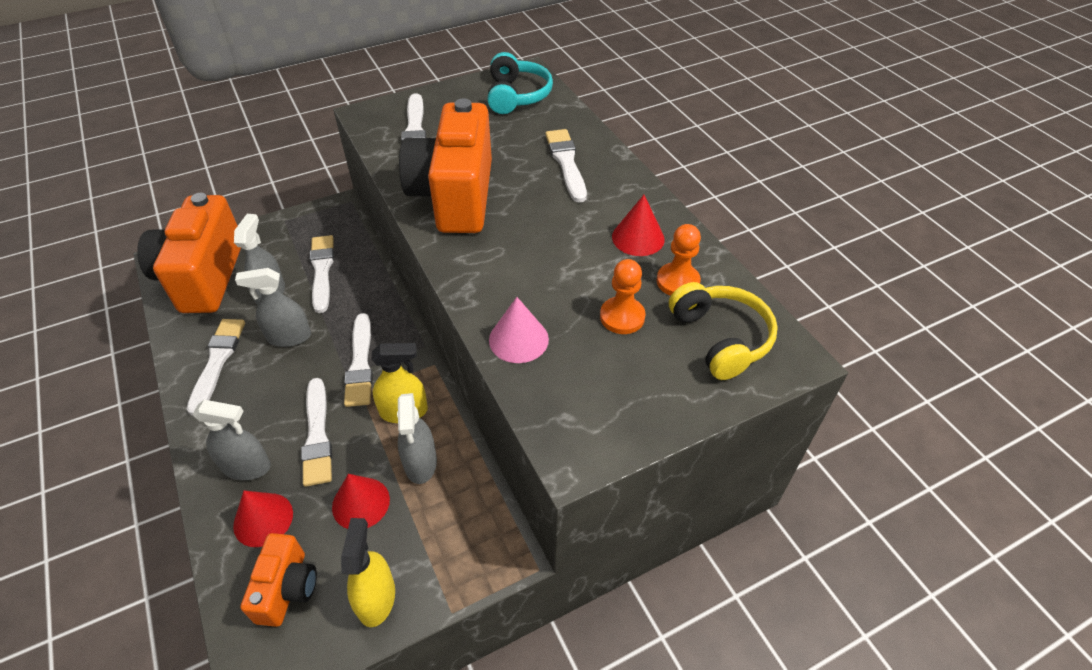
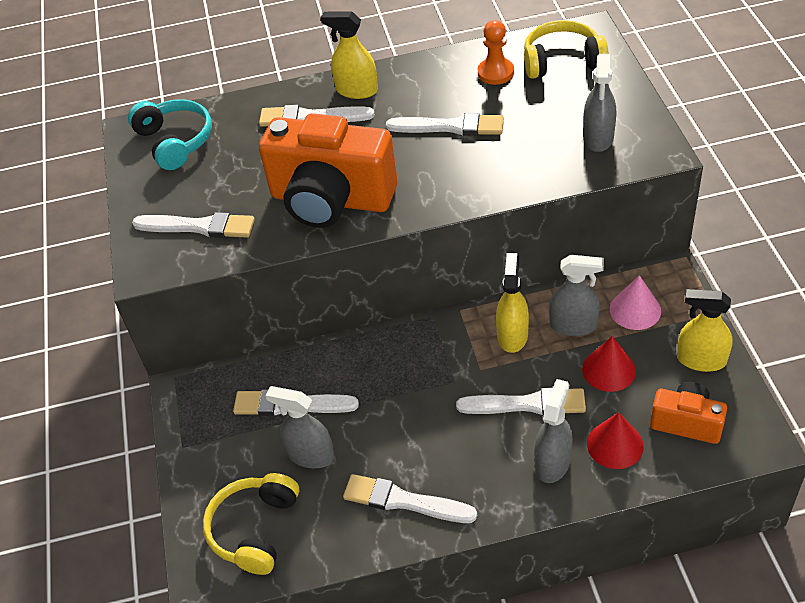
camera: 70 degrees left, 0 degrees up
orange camera [137,193,241,313] -> yellow headphones [203,473,299,575]
grey spray bottle [235,268,311,347] -> grey spray bottle moved to [583,54,616,152]
white brush [344,313,373,407] -> white brush moved to [386,113,504,136]
turquoise headphones [487,52,553,114] -> turquoise headphones turned 45 degrees clockwise [128,99,212,170]
pink cone [489,297,549,363] -> pink cone moved to [610,275,661,330]
orange pawn [600,259,646,334] -> none
red cone [612,195,665,256] -> none
none -> yellow spray bottle [321,11,378,99]

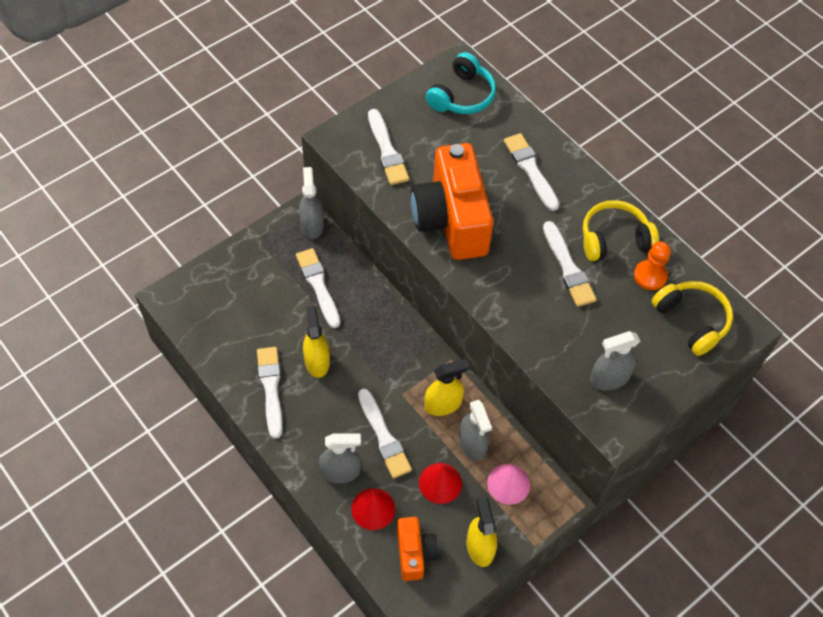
camera: 55 degrees right, 10 degrees up
yellow headphones [203,473,299,575] -> yellow headphones moved to [583,200,659,261]
grey spray bottle [265,386,334,469] -> grey spray bottle moved to [299,167,324,239]
yellow spray bottle [321,11,378,99] -> yellow spray bottle moved to [303,306,330,378]

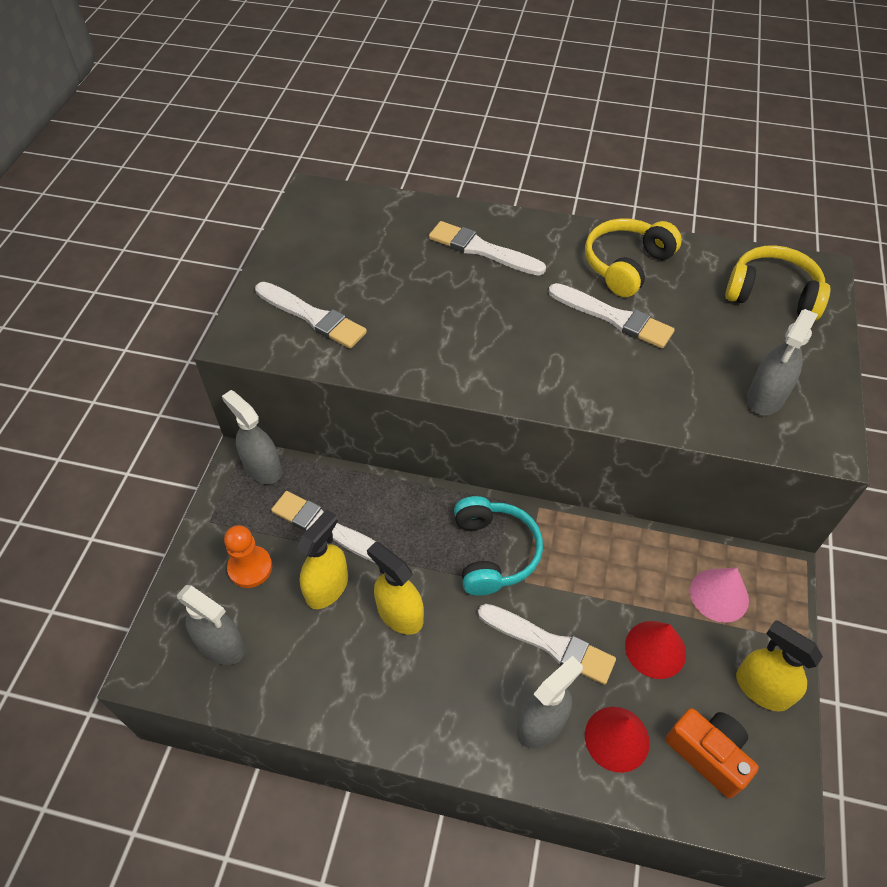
camera: 35 degrees left, 5 degrees down
white brush [257,347,282,439] -> none
orange camera [411,143,494,260] -> none
yellow spray bottle [424,359,469,416] -> yellow spray bottle moved to [297,510,348,609]
turquoise headphones [426,52,496,114] -> turquoise headphones moved to [454,496,543,596]
grey spray bottle [459,400,492,461] -> grey spray bottle moved to [177,585,245,665]
orange pawn [634,241,671,290] -> orange pawn moved to [224,525,272,588]

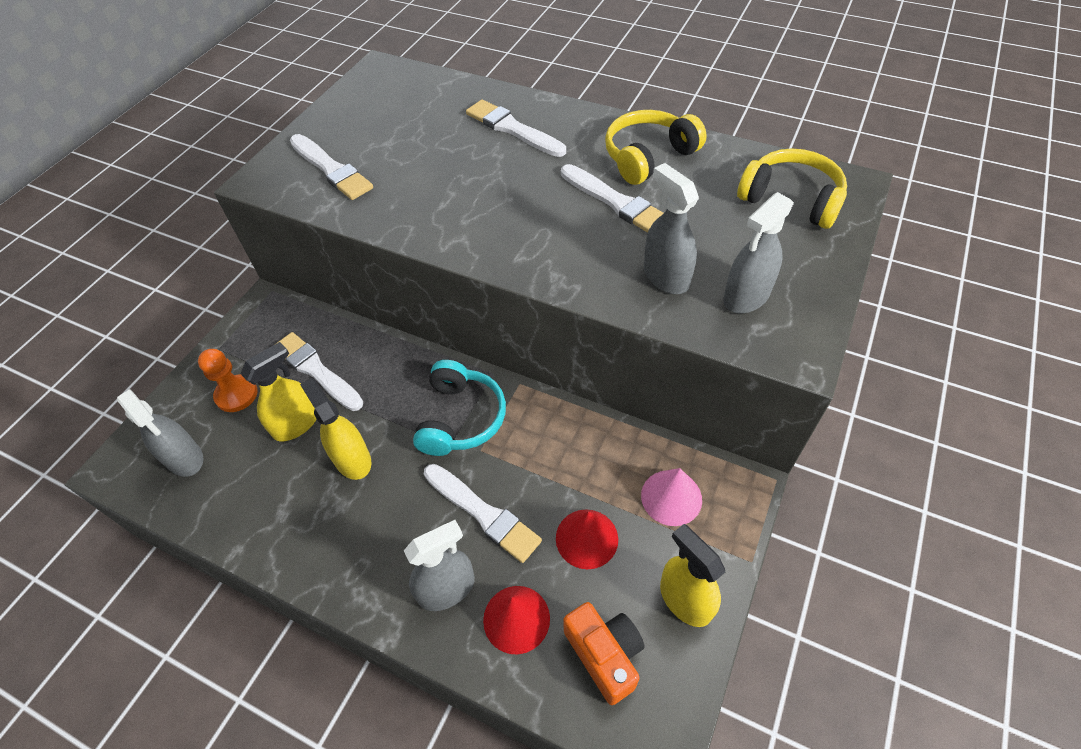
camera: 15 degrees right, 0 degrees up
grey spray bottle [222,390,282,484] -> grey spray bottle moved to [644,163,699,294]

